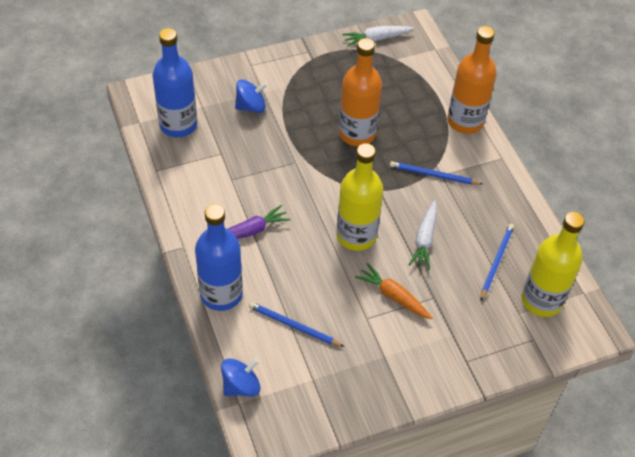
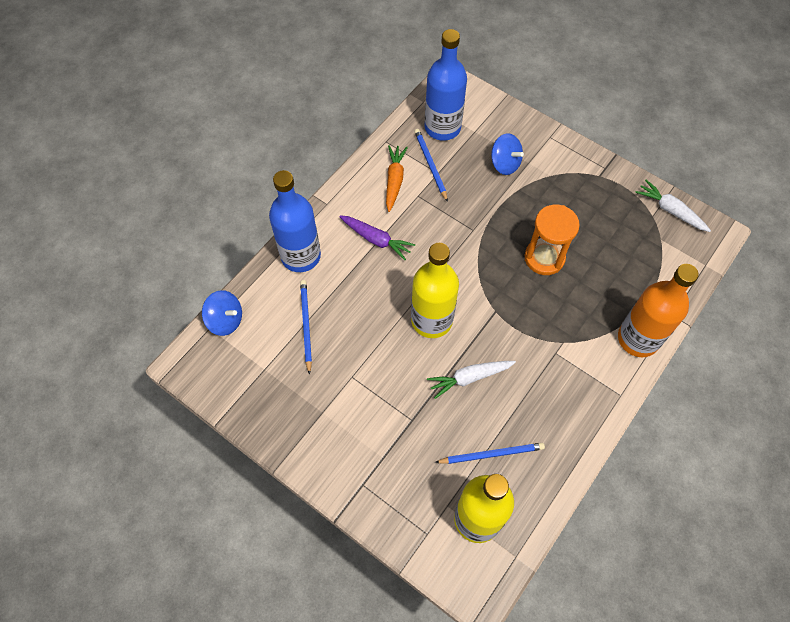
camera: 60 degrees right, 10 degrees up
orange bottle [339,38,382,146] -> orange hourglass [525,205,580,275]
orange carrot [355,263,432,319] -> orange carrot moved to [386,145,408,212]
blue pencil [390,161,482,185] -> blue pencil moved to [414,129,448,202]

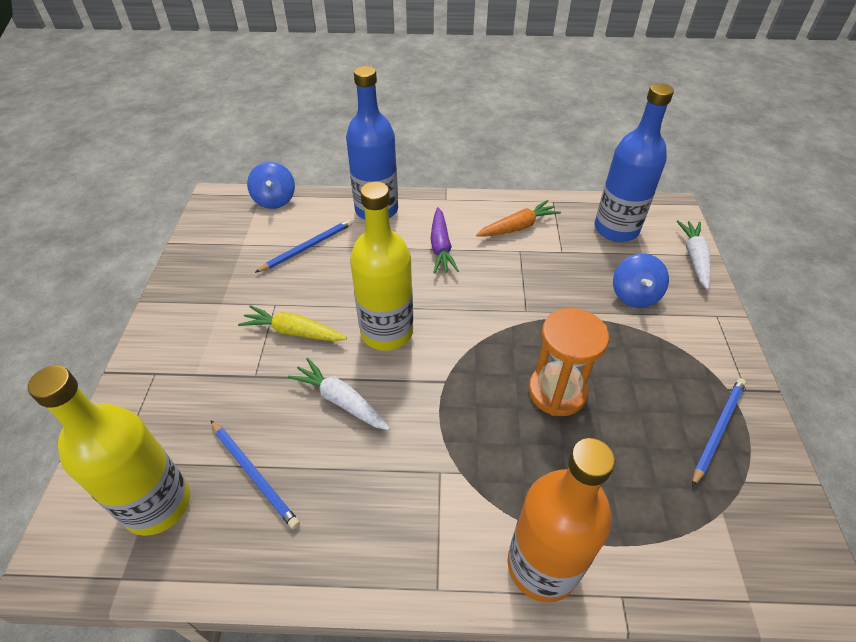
camera: 55 degrees right, 15 degrees down
blue pencil [414,129,448,202] -> blue pencil moved to [692,378,746,487]
white carrot [635,180,711,232] -> white carrot moved to [677,220,711,290]
none -> yellow carrot [238,305,347,341]

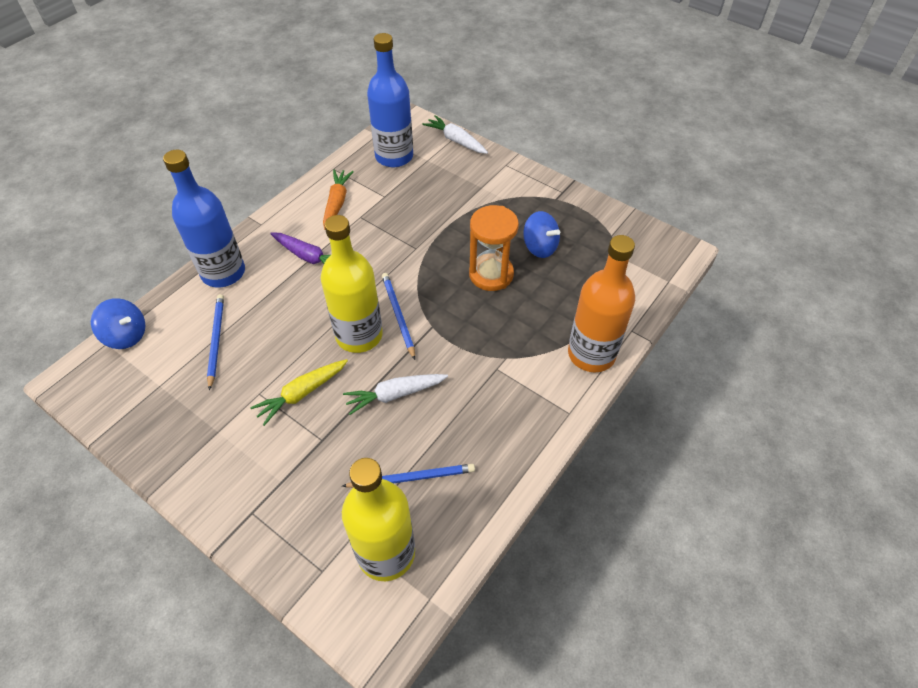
camera: 55 degrees left, 5 degrees up
blue spinning top [613,253,669,308] -> blue spinning top moved to [523,211,560,258]
blue pencil [692,378,746,487] -> blue pencil moved to [382,273,415,360]

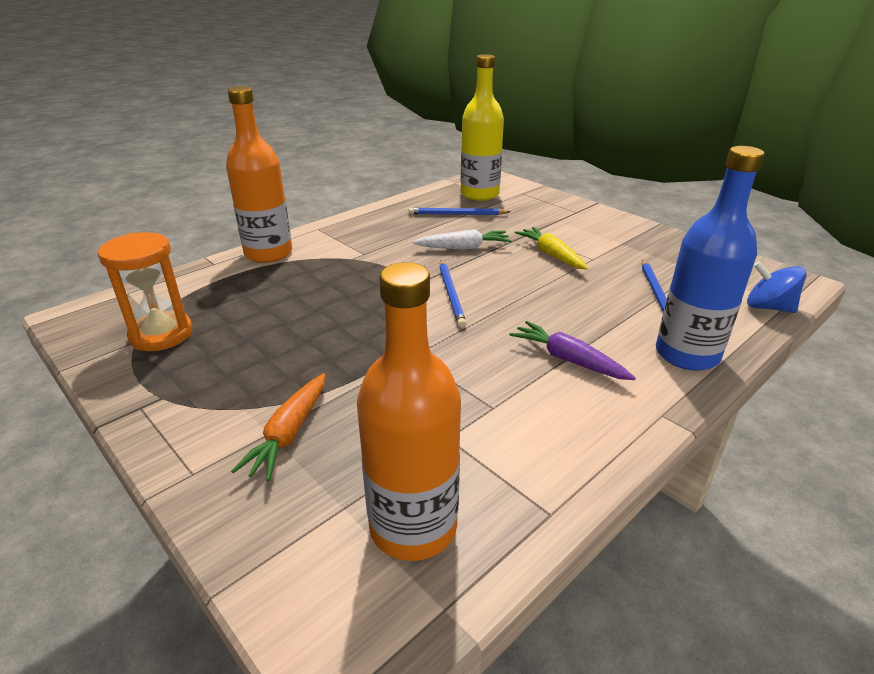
camera: 170 degrees left, 20 degrees down
yellow carrot [250,359,348,426] -> yellow carrot turned 90 degrees counterclockwise [515,227,588,270]
yellow bottle [321,215,383,353] -> none
orange carrot [323,170,354,229] -> orange carrot moved to [231,373,325,481]
blue bottle [367,33,413,167] -> orange bottle [357,262,461,561]
white carrot [422,115,488,154] -> none
orange hourglass [469,205,519,291] -> orange hourglass moved to [98,232,193,351]
blue spinning top [523,211,560,258] -> none

